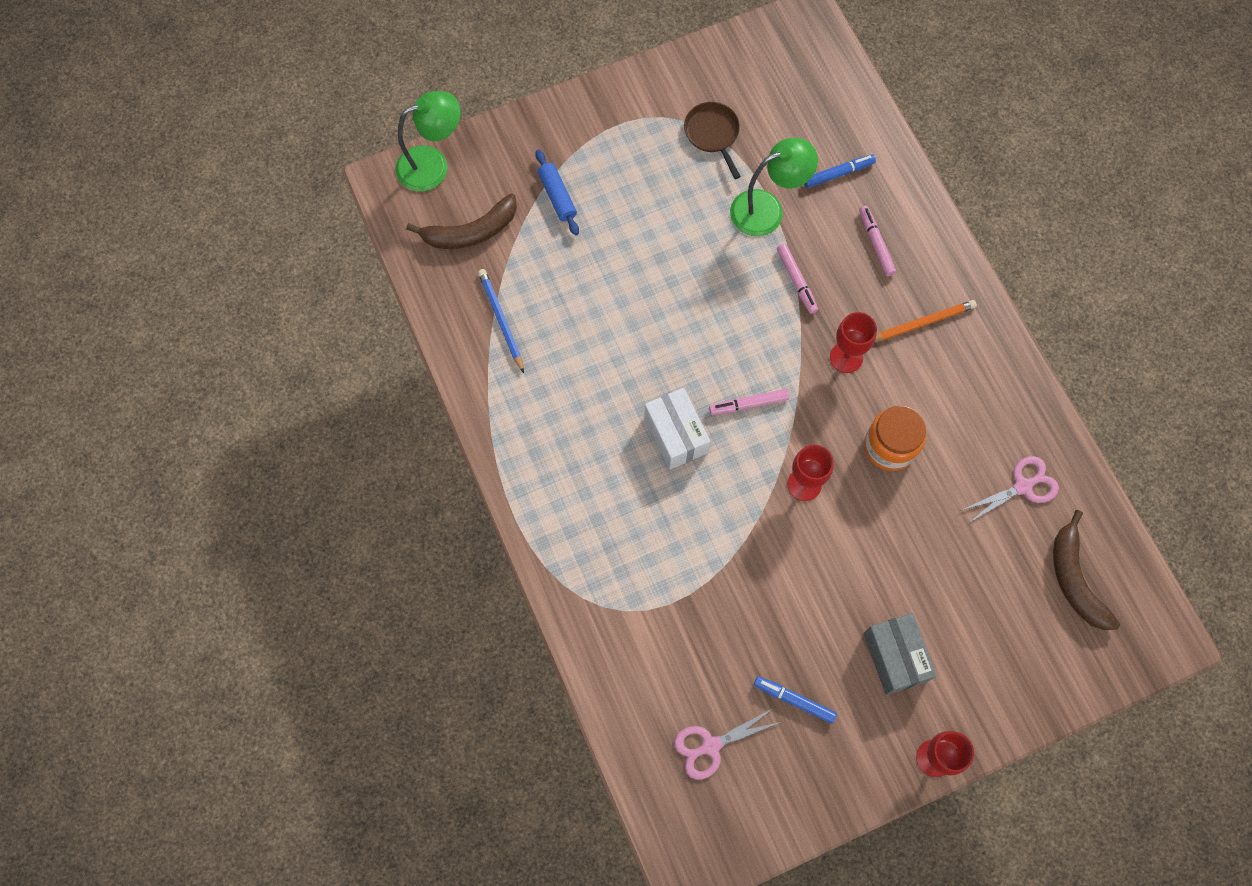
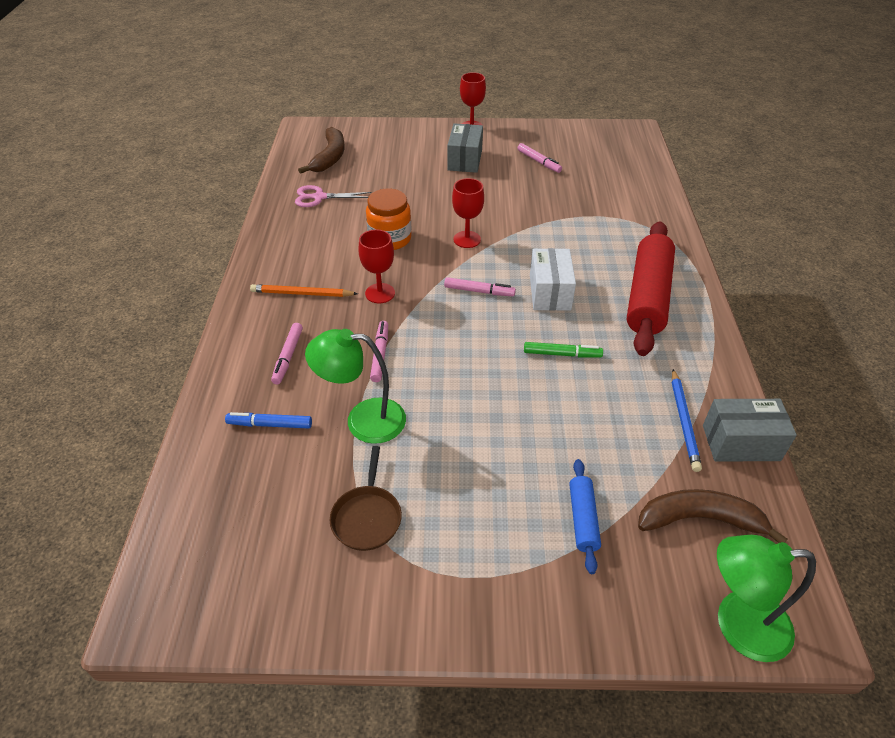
camera: 155 degrees left, 25 degrees down
pink scissors [674,709,780,780] -> none
blue marker [754,676,837,724] -> pink marker [517,143,562,173]
none -> green marker [524,342,603,358]
none -> red rolling pin [627,221,675,356]
none -> grey box [703,399,797,462]

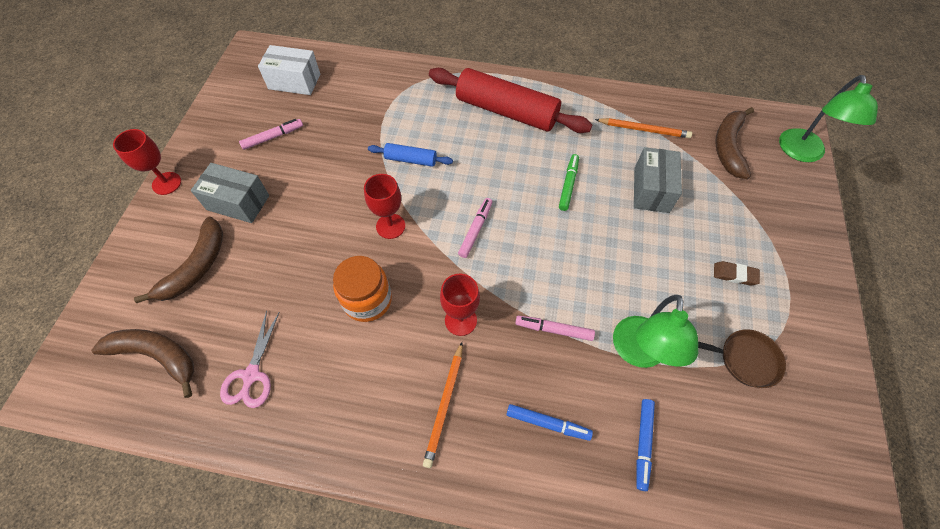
camera: 80 degrees left, 15 degrees up
pink marker [271,323,303,384] -> blue marker [506,404,593,441]
white box [530,248,576,311] -> white box moved to [258,45,320,95]
blue rolling pin [569,459,601,574] -> blue rolling pin moved to [368,143,453,167]
blue pencil [672,369,702,472] -> orange pencil [595,118,692,138]
grey box [703,399,797,462] -> grey box moved to [634,147,682,213]
none -> brown banana [134,217,223,303]
none -> brown eraser [714,261,760,285]

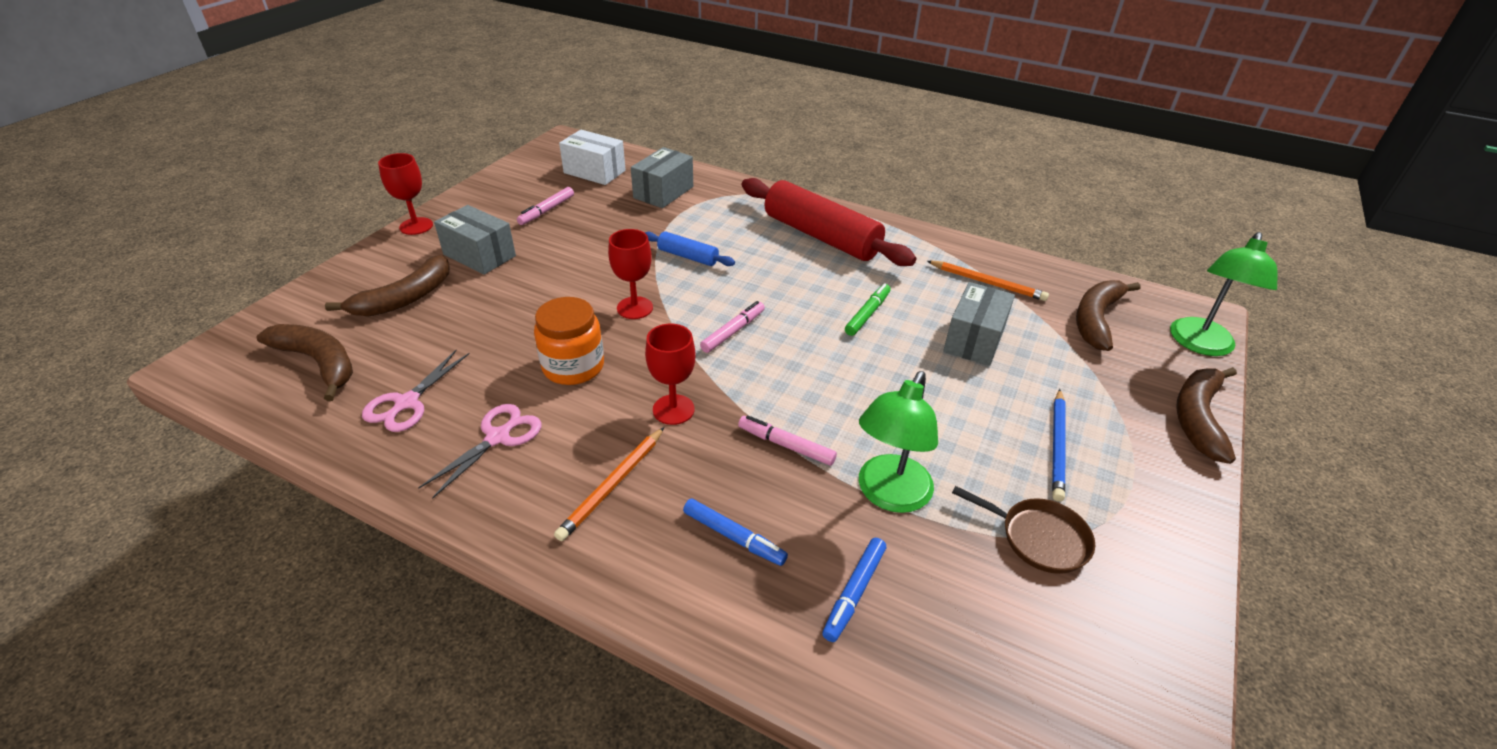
camera: 15 degrees right, 20 degrees down
pink marker [239,119,303,150] -> pink marker turned 135 degrees clockwise [517,187,574,225]
brown eraser [714,261,760,285] -> blue pencil [1052,389,1065,502]
none -> pink scissors [418,404,541,499]
none -> grey box [631,147,693,208]
none -> brown banana [1176,367,1237,464]

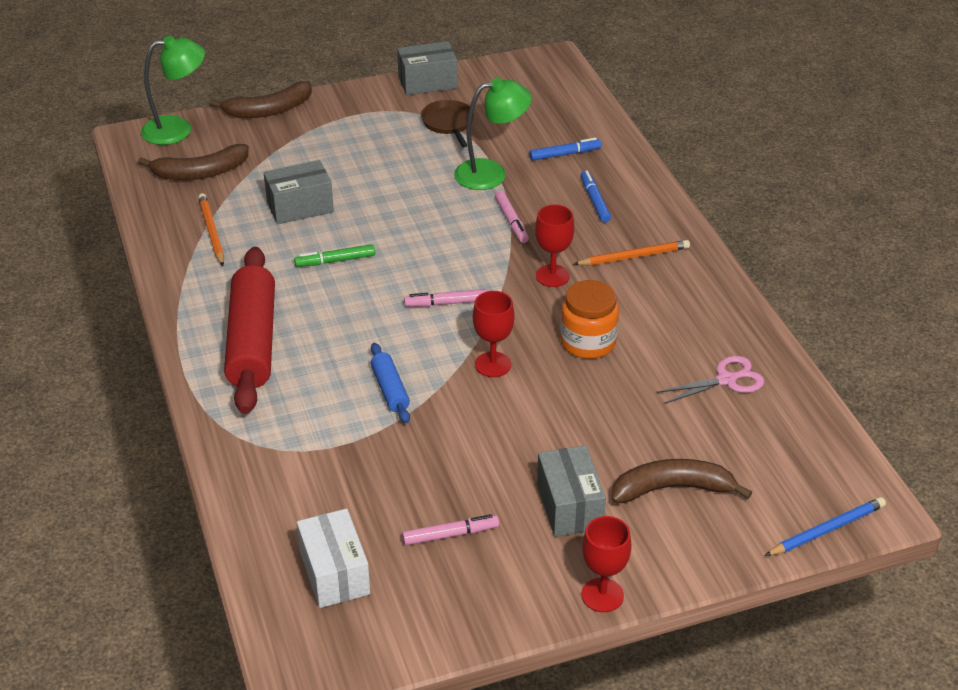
camera: 135 degrees left, 0 degrees up
brown banana [256,324,353,401] -> none
pink scissors [418,404,541,499] -> none
grey box [631,147,693,208] -> grey box moved to [397,41,457,95]
blue pencil [1052,389,1065,502] -> blue pencil moved to [765,497,886,556]

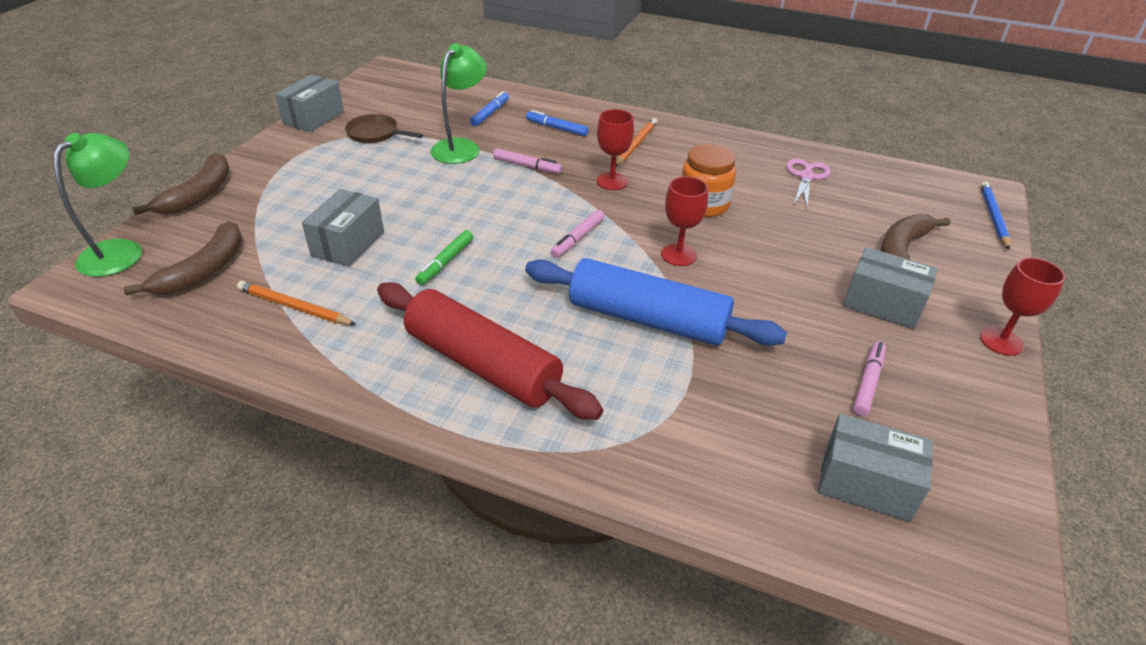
camera: 50 degrees left, 0 degrees up
white box [297,509,370,608] -> grey box [818,413,933,522]
blue rolling pin [371,343,410,423] -> blue rolling pin [525,258,787,346], size x2.11

